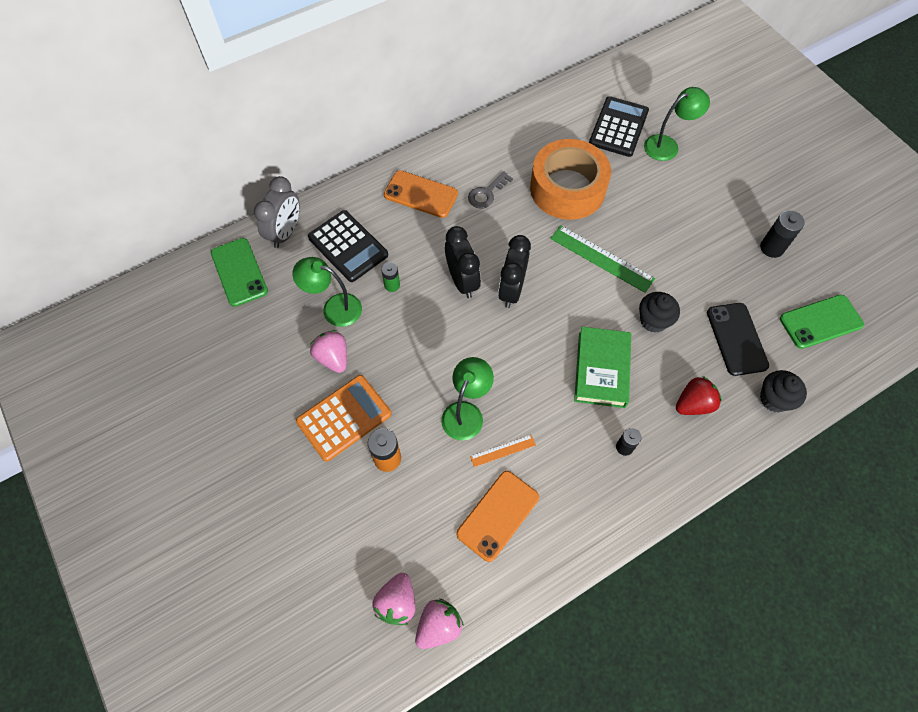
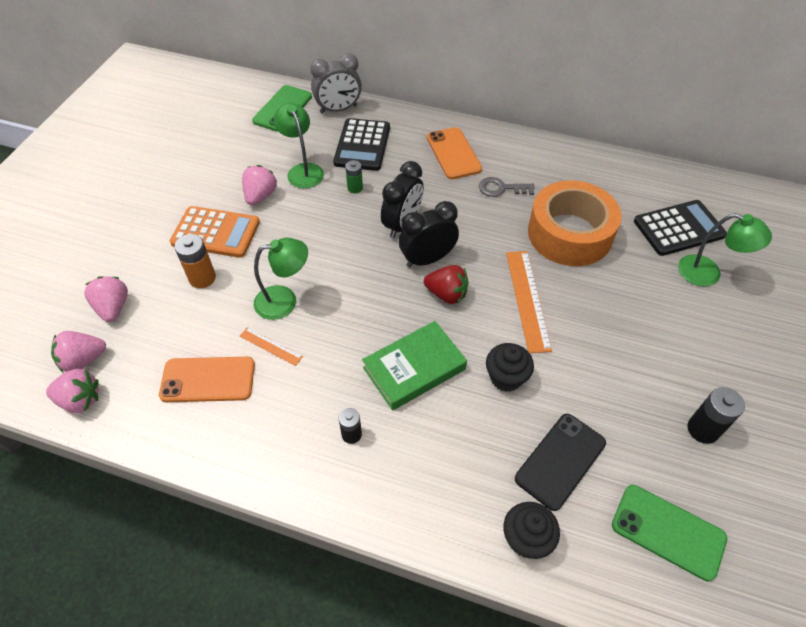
camera: 50 degrees right, 10 degrees down
green ruler [550,225,655,293] -> orange ruler [506,251,552,353]
red strawberry [676,376,722,415] -> red strawberry moved to [424,265,468,304]
none -> pink strawberry [84,276,128,322]

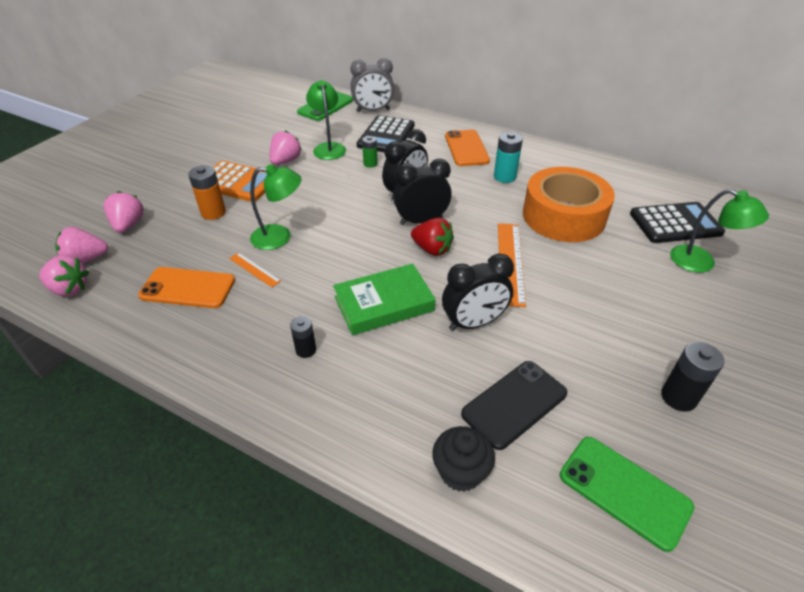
camera: 10 degrees right, 10 degrees down
grey key [479,177,535,197] -> turquoise battery [494,132,523,183]
black cupcake [486,343,534,392] -> black clock [442,254,514,331]

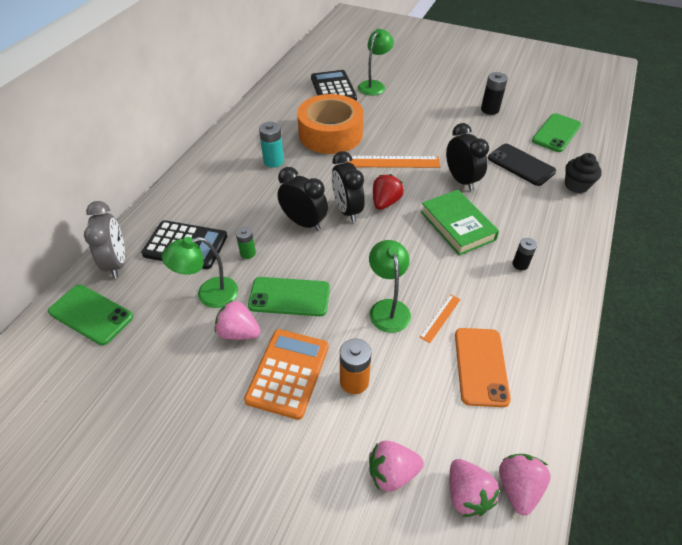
camera: 95 degrees left, 5 degrees up
orange phone [445,130,490,166] -> none
none -> green phone [248,277,330,316]

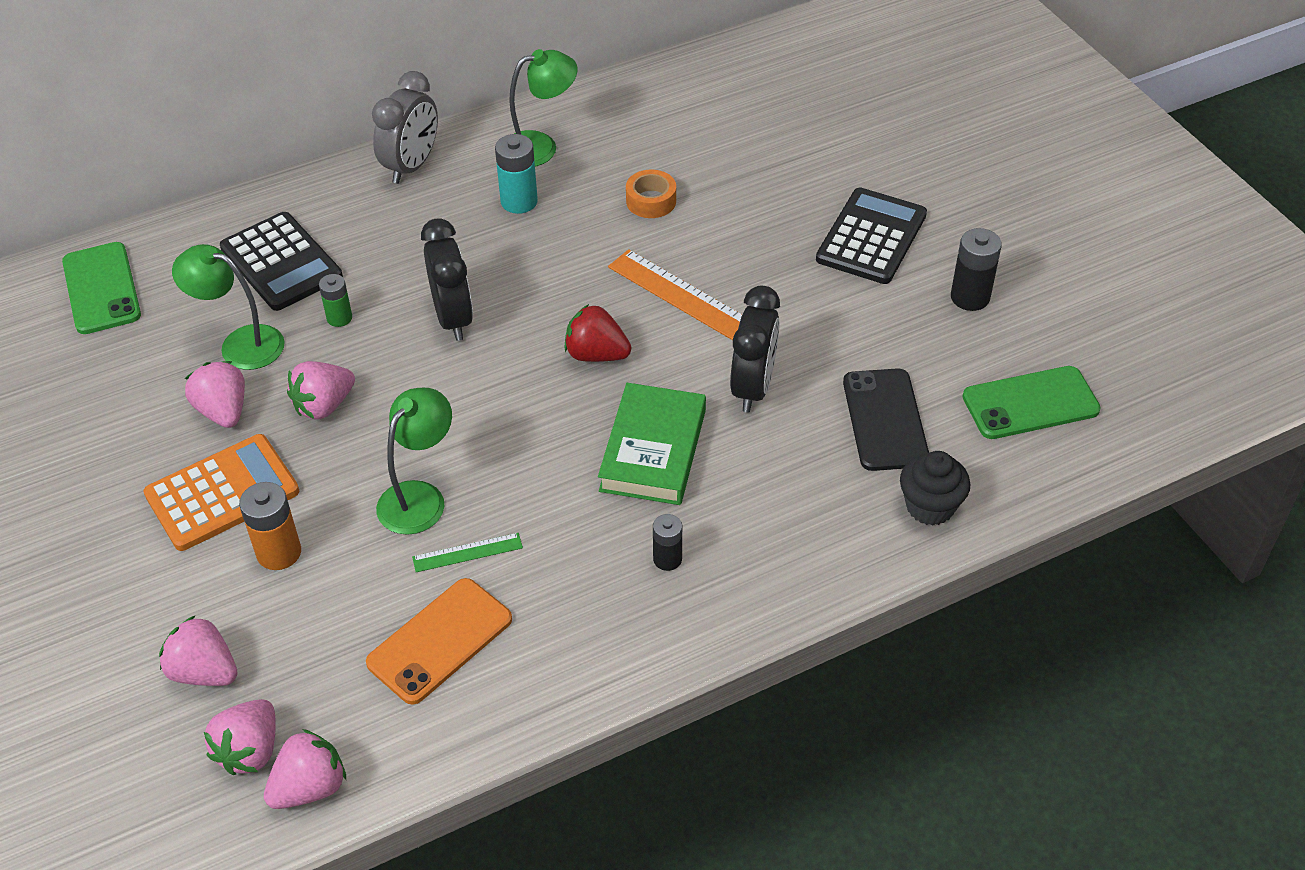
camera: 40 degrees right, 0 degrees up
grey clock [84,201,125,278] -> grey clock moved to [372,71,438,184]
green phone [248,277,330,316] -> pink strawberry [287,361,355,420]
orange tape [297,94,364,154] -> orange tape [626,170,676,218], size x0.41
black calculator [311,70,357,100] -> black calculator moved to [816,187,927,284]
black clock [332,151,365,222] -> none
green lamp [358,29,394,96] -> green lamp moved to [509,49,578,167]
red strawberry [373,174,404,210] -> red strawberry turned 135 degrees counterclockwise [564,304,631,362]
orange ruler [420,294,461,343] -> green ruler [412,533,523,572]

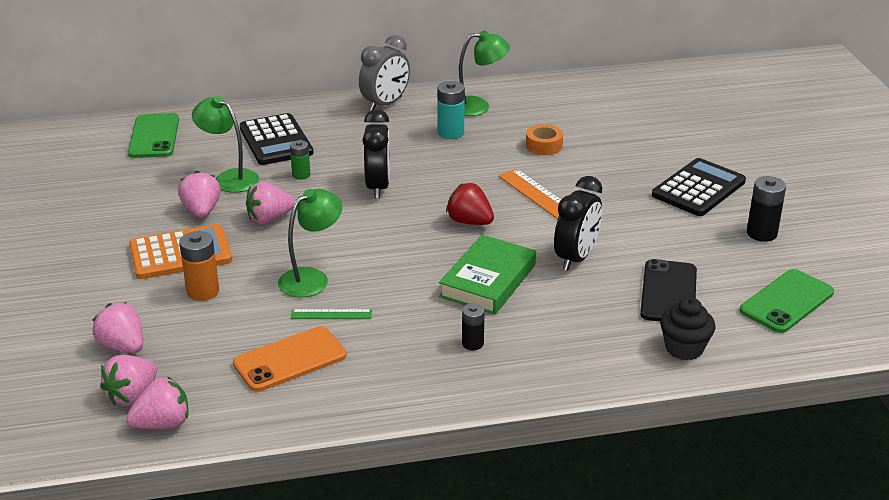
camera: 15 degrees right, 15 degrees down
green phone [962,366,1101,439] -> green phone turned 45 degrees counterclockwise [740,269,834,333]

